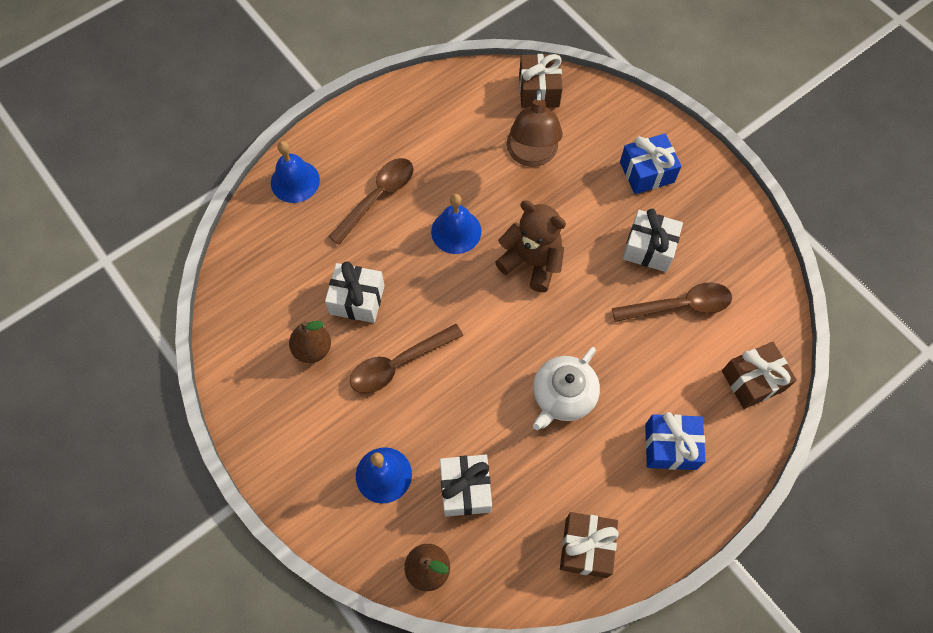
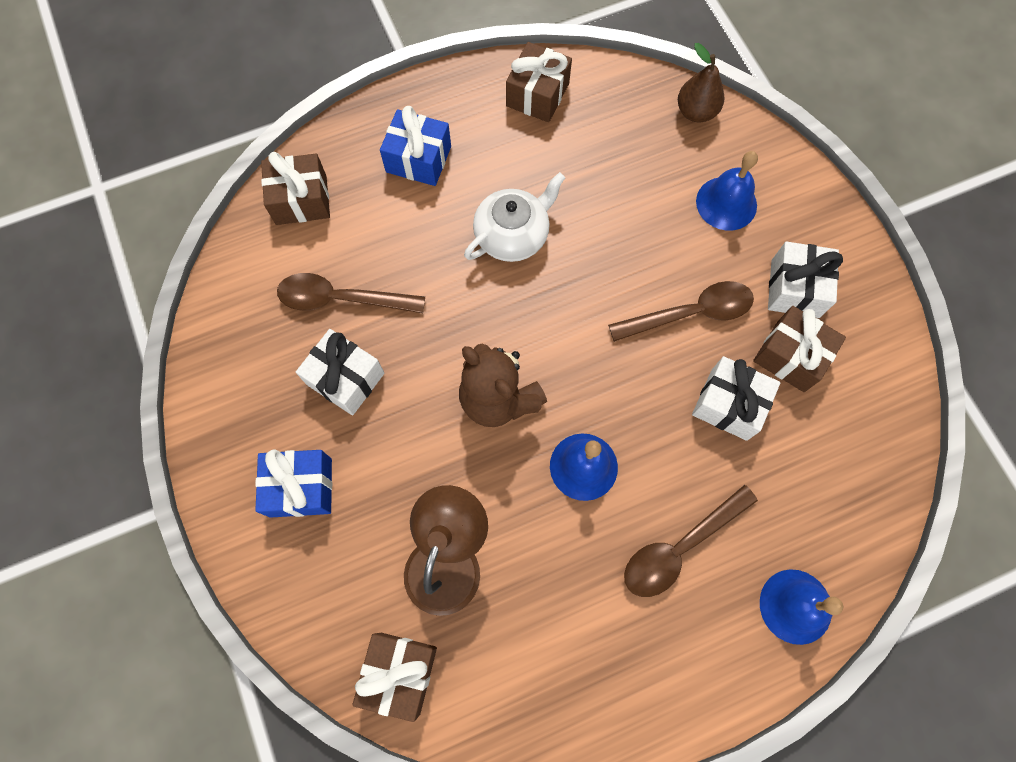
camera: 165 degrees left, 5 degrees up
brown pear [289,321,331,363] -> brown gift [753,306,846,392]
white gift [440,455,492,517] -> white gift moved to [768,241,843,318]

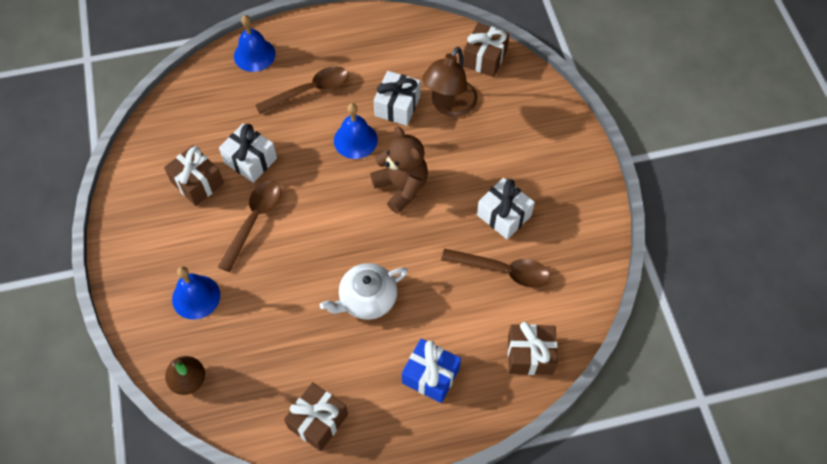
camera: 170 degrees left, 10 degrees down
blue gift [255,449,332,518] -> none
brown spoon [608,281,754,342] -> brown spoon turned 120 degrees clockwise [218,181,281,272]
white gift [768,241,843,318] -> white gift moved to [374,71,420,126]

